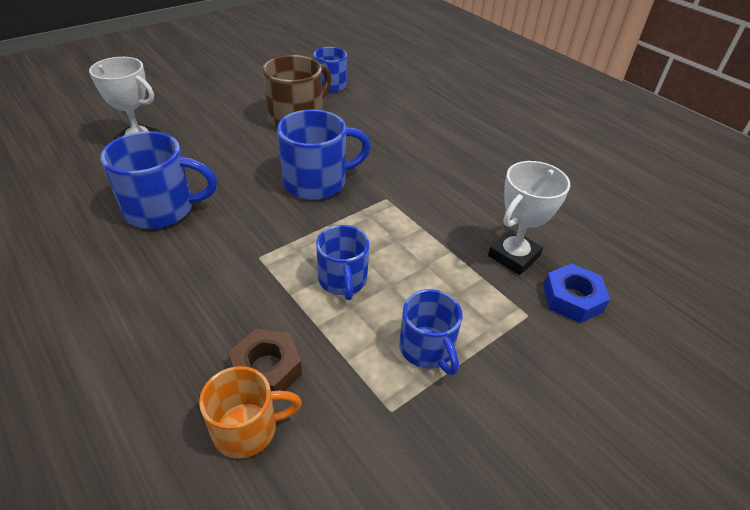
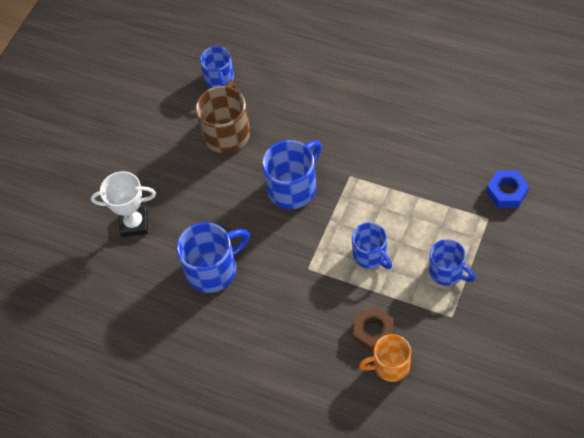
camera: 20 degrees left, 15 degrees up
orange mug [199,366,302,459] -> orange mug turned 150 degrees counterclockwise [359,334,411,382]
white trophy [488,161,570,275] -> none

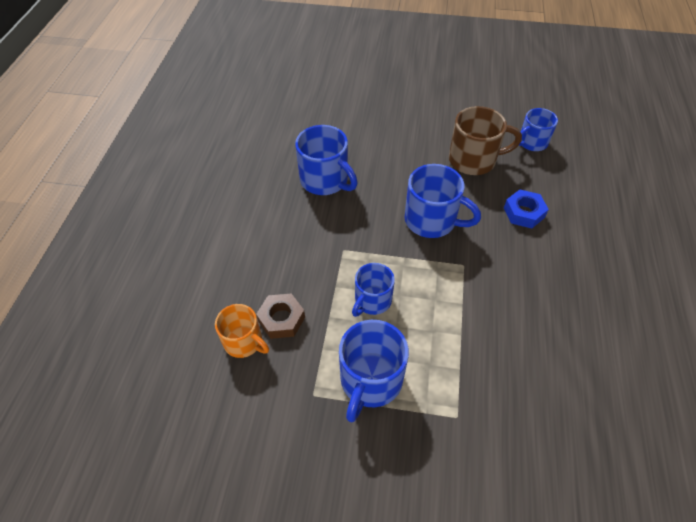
camera: 70 degrees right, 5 degrees down
white trophy [91,171,156,237] -> none
orange mug [359,334,411,382] -> orange mug turned 150 degrees clockwise [215,304,269,358]
blue mug [429,239,476,286] -> blue mug [339,320,409,423], size x1.53
blue nut [486,171,529,208] -> blue nut moved to [504,190,549,229]

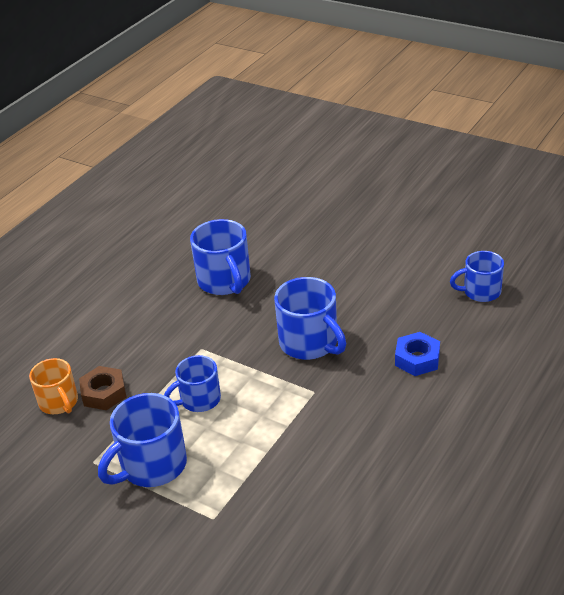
camera: 25 degrees right, 15 degrees down
brown mug [449,106,522,175] -> none

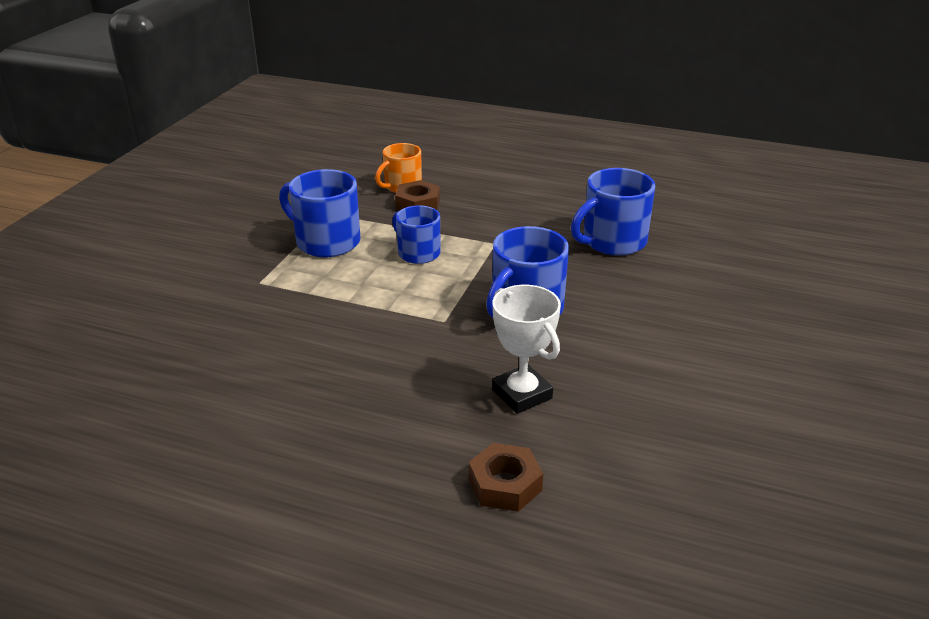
camera: 75 degrees right, 5 degrees down
blue nut [395,332,440,376] -> white trophy [492,285,561,414]
blue mug [450,251,504,302] -> none
none -> brown nut [469,443,543,512]

